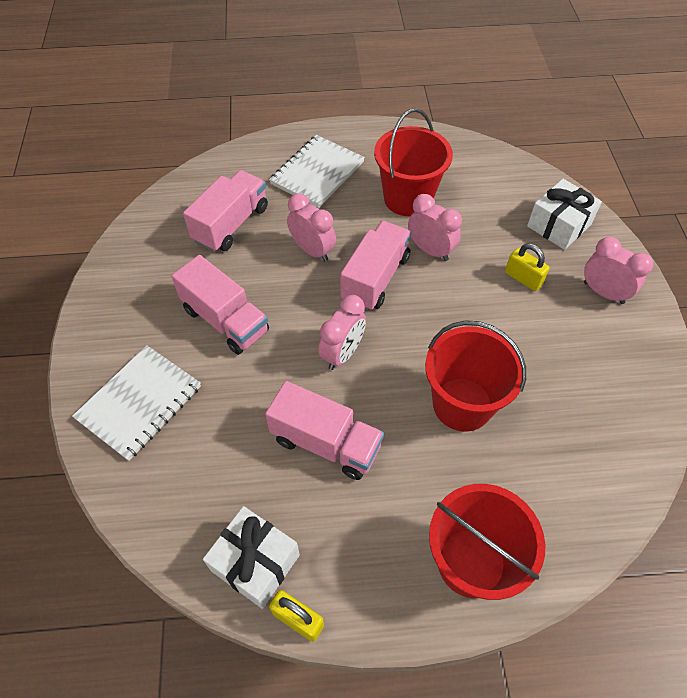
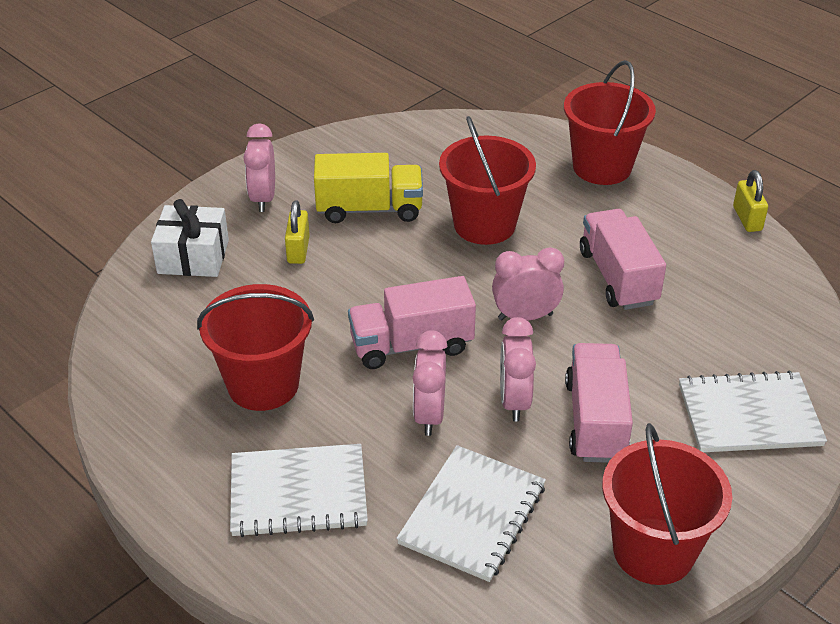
camera: 130 degrees left, 15 degrees down
pink truck [183,170,268,252] -> white notebook [396,445,546,582]
white gift [203,506,300,609] -> none
pink clock [408,194,462,261] -> pink clock moved to [500,317,536,422]
none -> yellow truck [314,153,423,223]
none -> red bucket [602,423,732,585]

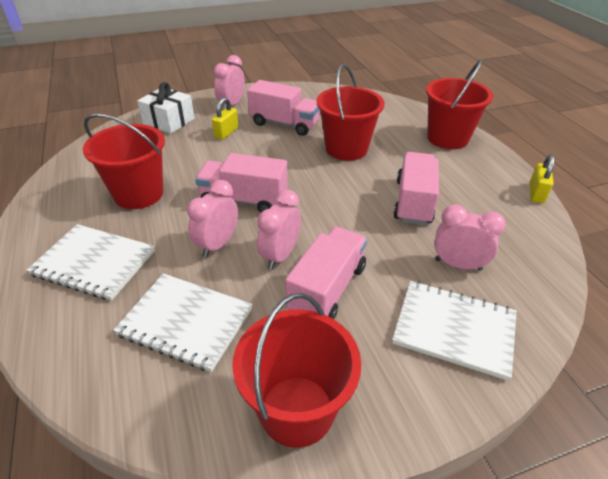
camera: 25 degrees right, 0 degrees up
yellow truck [314,153,423,223] -> pink truck [247,80,320,136]
white notebook [396,445,546,582] -> white notebook turned 60 degrees clockwise [113,273,253,372]
pink clock [492,247,564,321] -> pink clock moved to [435,204,506,271]

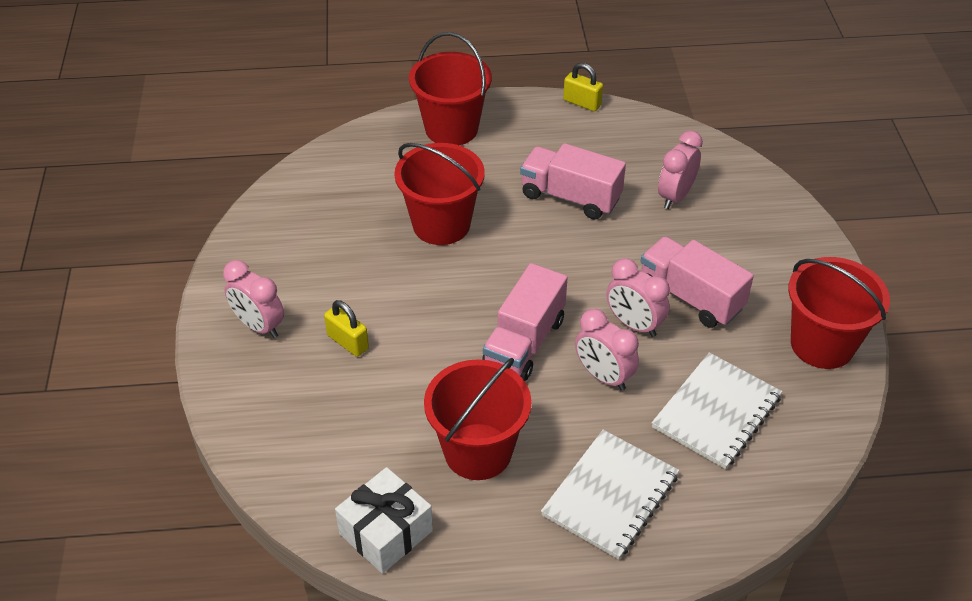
camera: 75 degrees left, 5 degrees up
white gift [137,82,195,134] -> white gift moved to [335,467,433,574]
pink truck [247,80,320,136] -> none
white notebook [392,281,517,381] -> none

